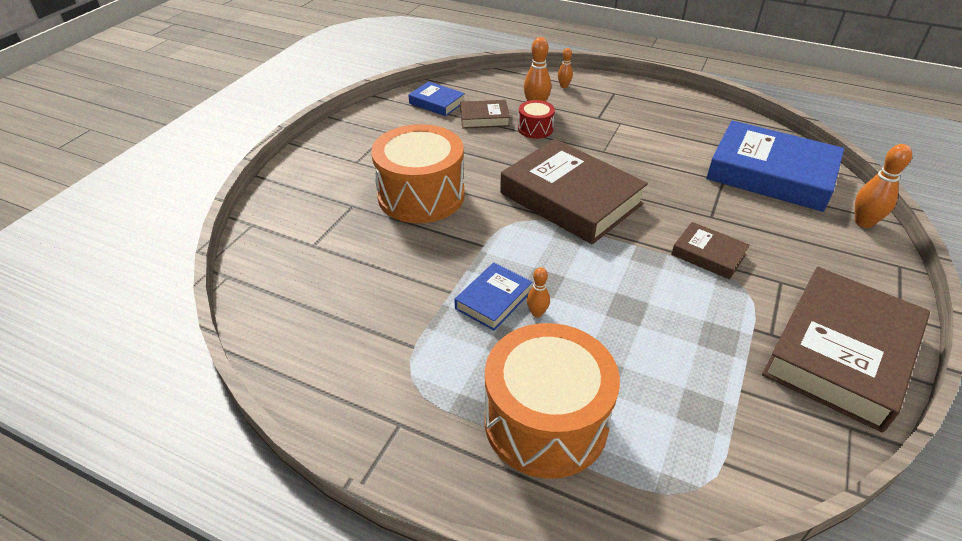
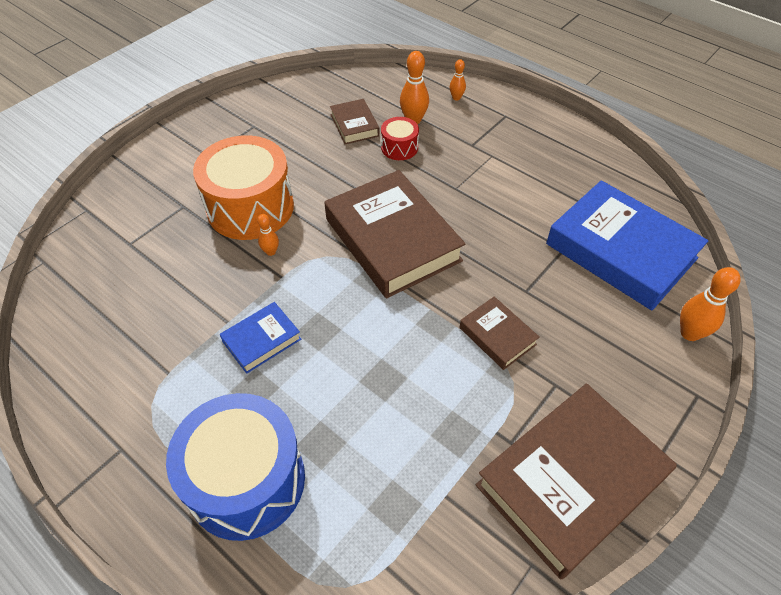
camera: 15 degrees right, 10 degrees up
blue book [408,81,465,116] -> none
brown book [460,100,510,129] -> brown book turned 60 degrees clockwise [330,99,380,144]
orange drum [485,323,620,479] -> blue drum [166,393,305,541]
orange bowling pin [527,267,550,317] -> orange bowling pin moved to [258,214,279,256]

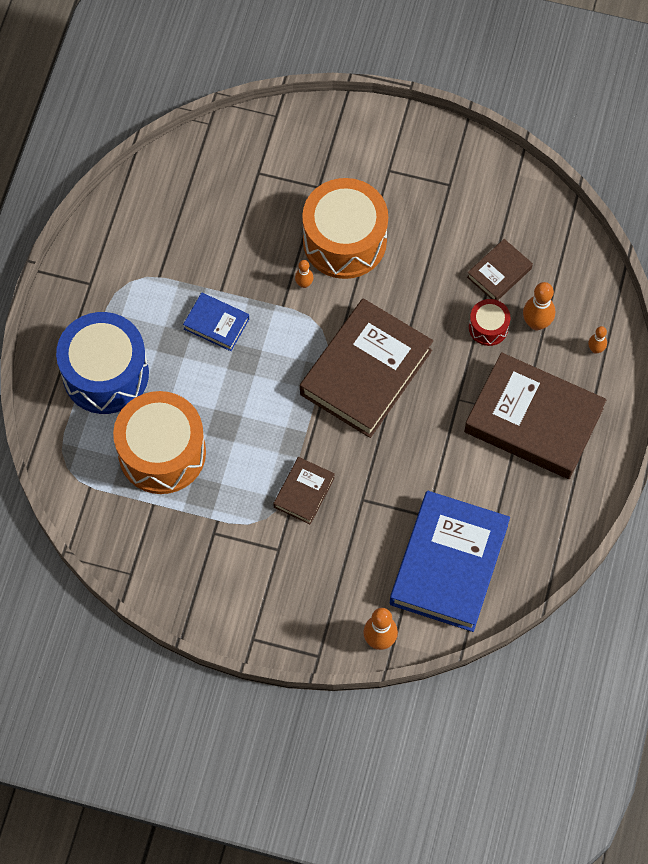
camera: 65 degrees right, 15 degrees up
brown book [476,383,677,579] -> brown book moved to [464,352,606,479]
none -> orange drum [113,391,206,494]

